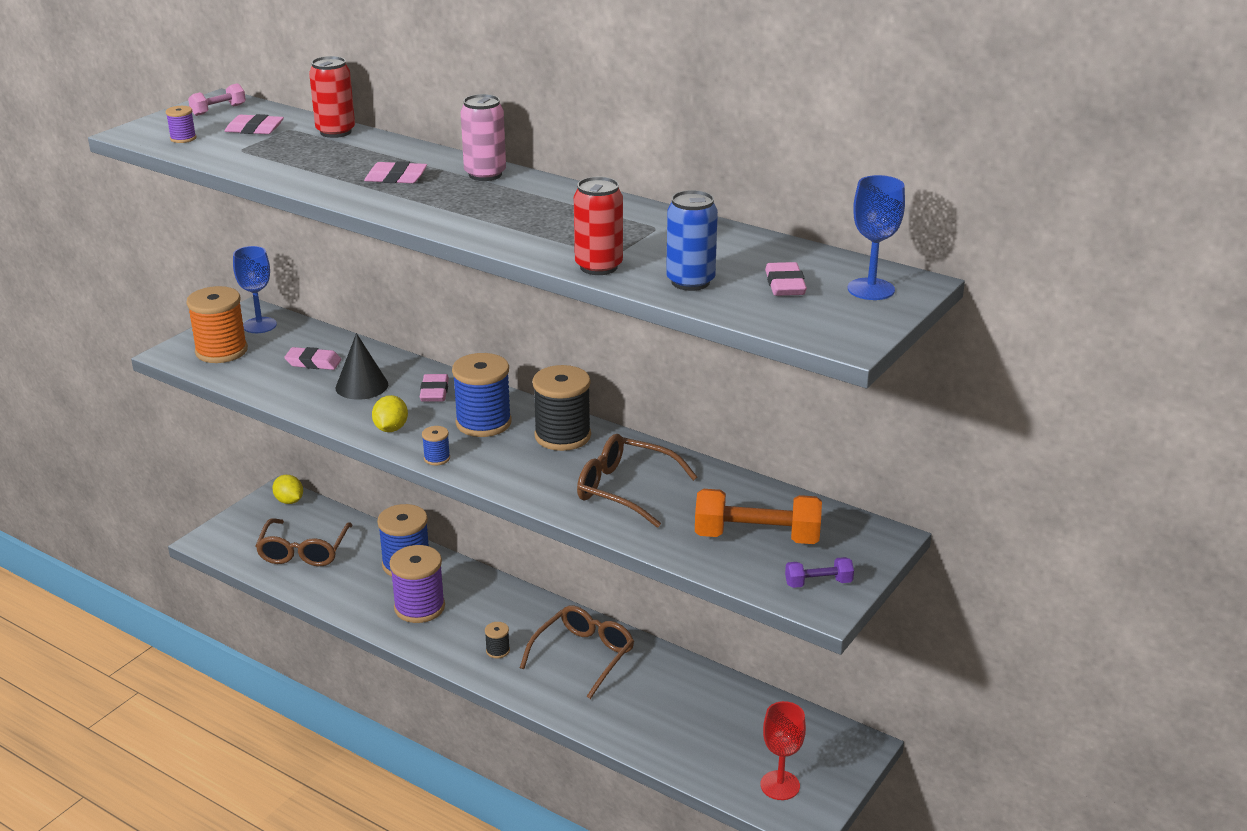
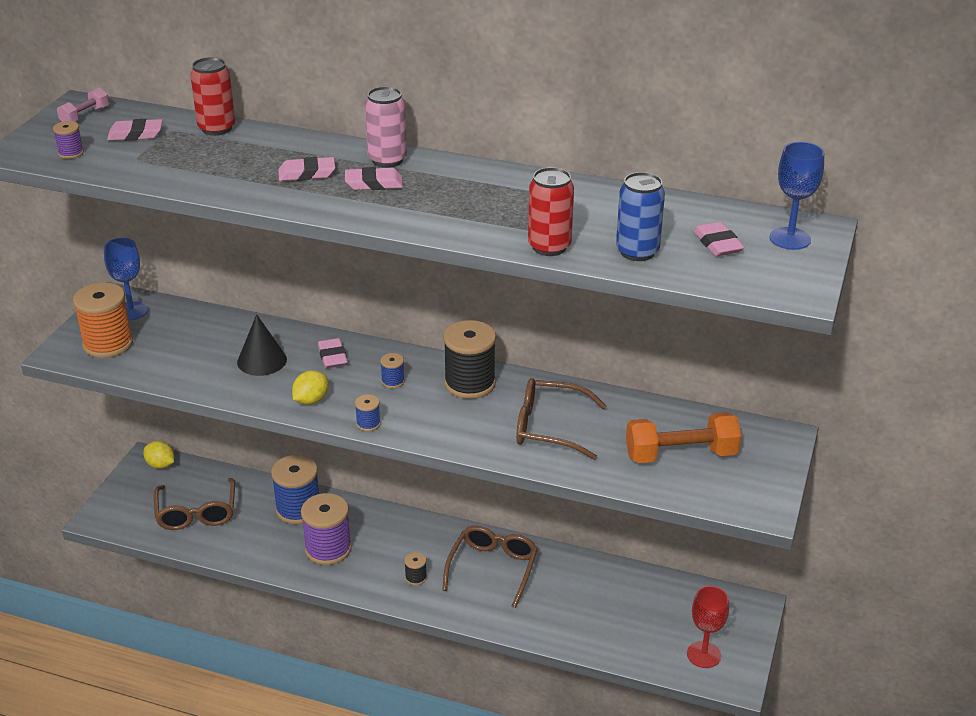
camera: 15 degrees left, 5 degrees up
pink eraser [284,347,342,370] -> pink eraser moved to [345,167,403,190]
yellow lemon [372,395,408,432] -> yellow lemon turned 45 degrees clockwise [292,371,328,405]
blue spool [452,353,512,437] -> blue spool [380,353,405,388], size x0.45
purple dumbbell [785,557,854,588] -> none

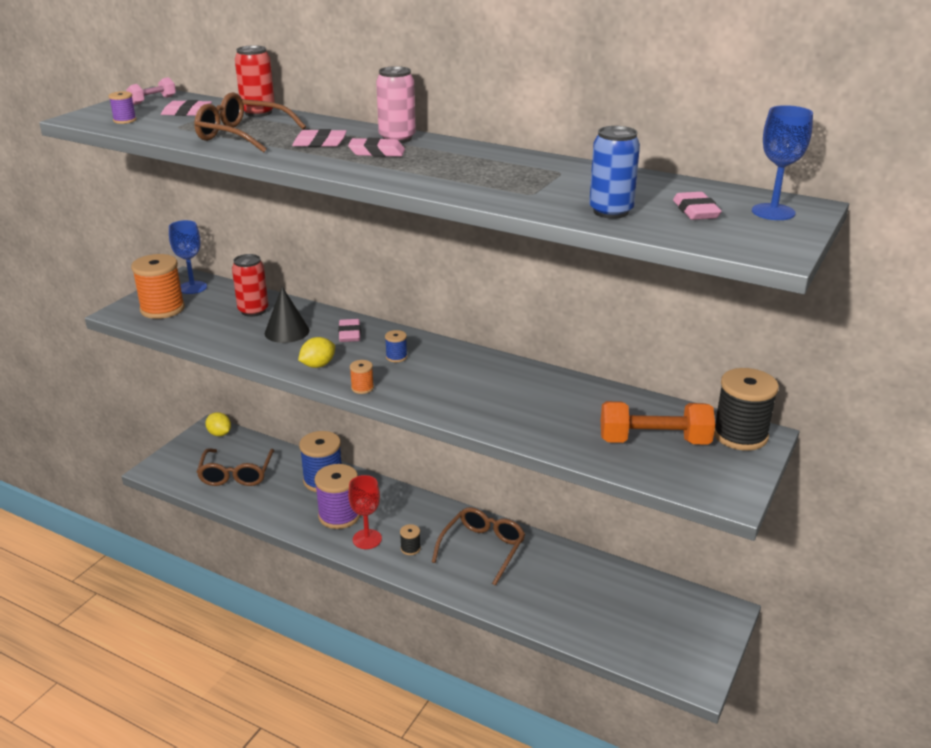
camera: 10 degrees right, 5 degrees down
blue spool [355,394,381,431] -> orange spool [350,360,374,394]
black spool [443,320,496,399] -> black spool moved to [714,368,779,451]
brown glasses [516,378,607,460] -> brown glasses moved to [194,92,306,152]
red can [528,167,574,256] -> red can moved to [232,254,269,317]
red goblet [687,586,729,668] -> red goblet moved to [348,475,382,549]

